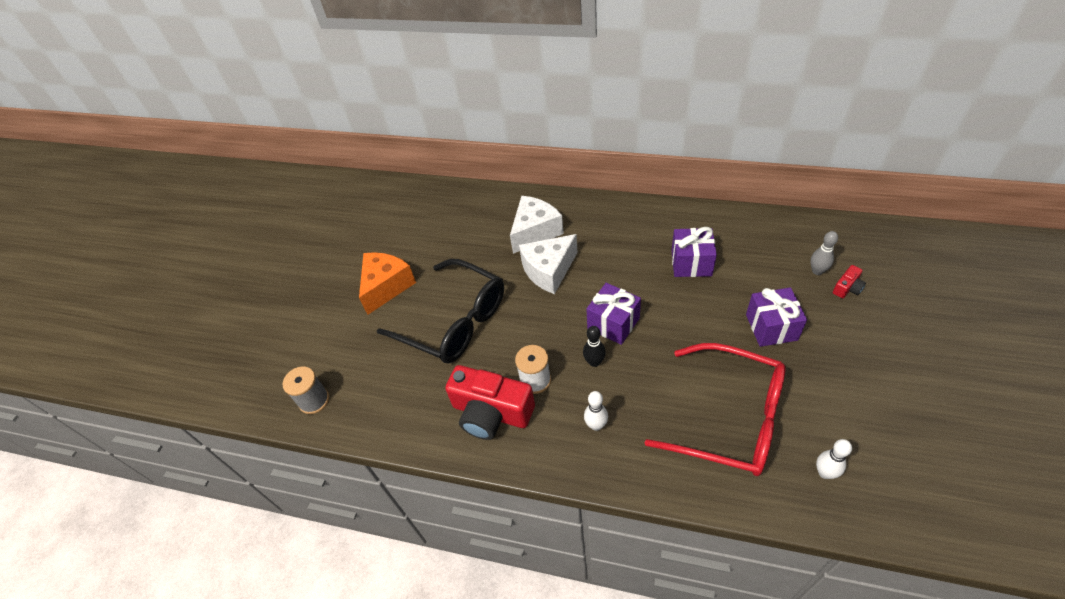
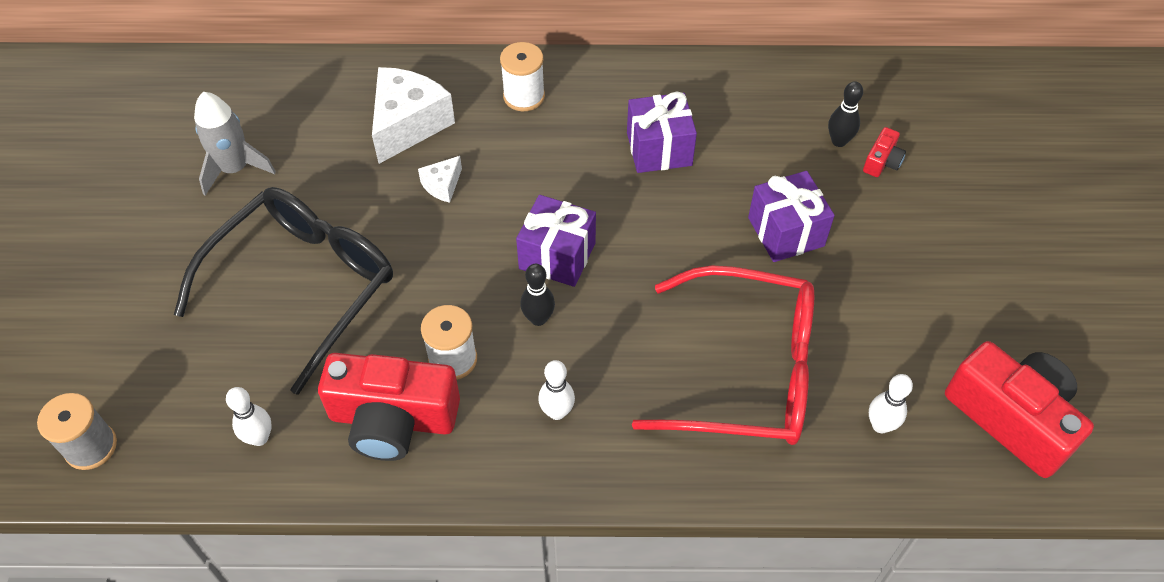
camera: 20 degrees left, 5 degrees up
orange cheese [359,252,416,315] -> none
black glasses [377,259,504,364] -> black glasses turned 75 degrees counterclockwise [174,187,393,395]
white cheese [519,234,578,294] -> white cheese [418,156,462,203], size x0.48
grey bowling pin [810,231,838,275] -> black bowling pin [828,81,863,147]
none -> grey rocket [194,92,276,196]
none -> white bowling pin [226,387,272,446]
none -> white spool [500,42,545,112]
none -> red camera [945,341,1094,478]

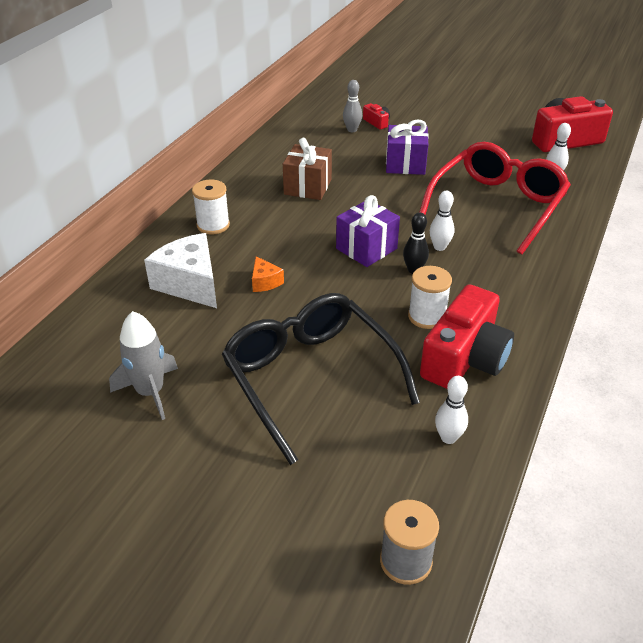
camera: 65 degrees left, 15 degrees down
white cheese [418,156,462,203] -> orange cheese [252,256,284,292]
white bowling pin [538,360,575,420] -> white bowling pin moved to [430,191,455,251]
purple gift [627,92,697,173] -> brown gift [283,138,332,200]
black bowling pin [828,81,863,147] -> grey bowling pin [343,80,362,132]

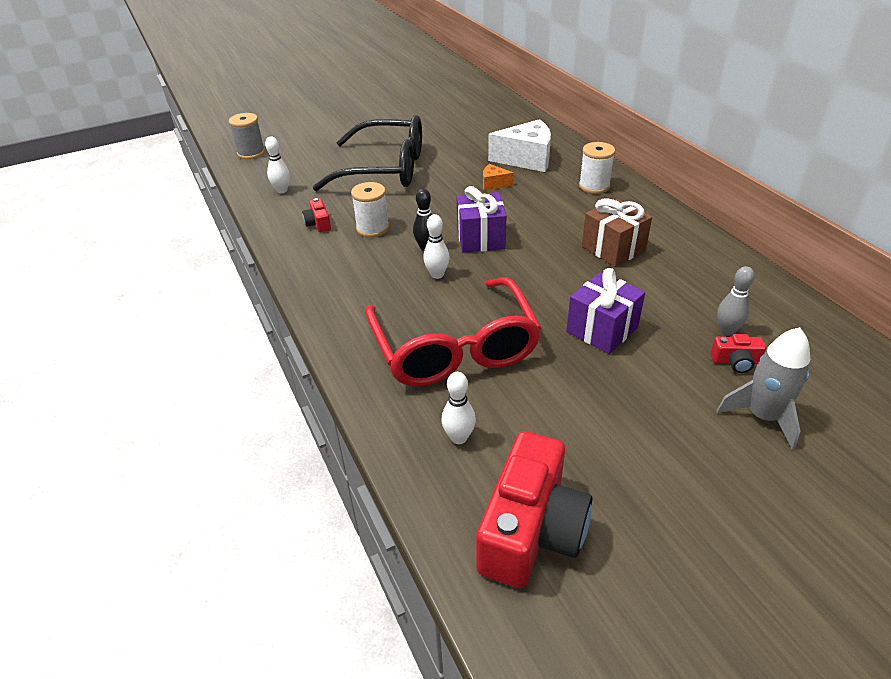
camera: 130 degrees right, 0 degrees up
grey rocket [109,311,178,420] -> grey rocket moved to [716,327,810,450]
red camera [420,284,514,389] -> red camera [302,198,331,232], size x0.43

